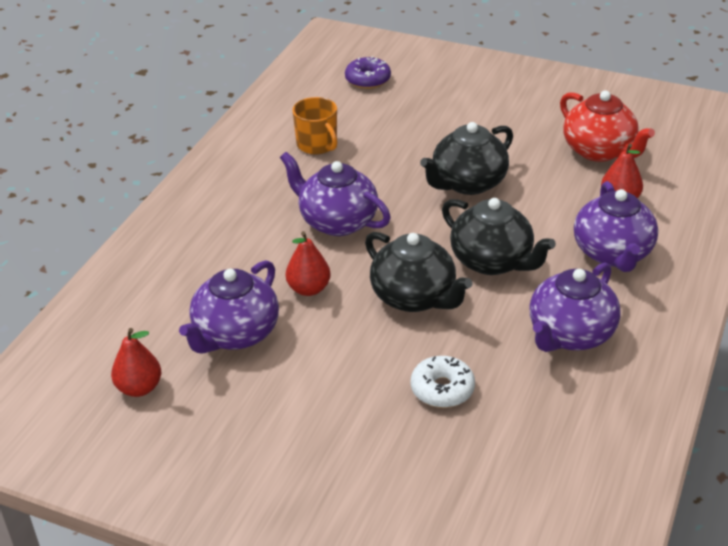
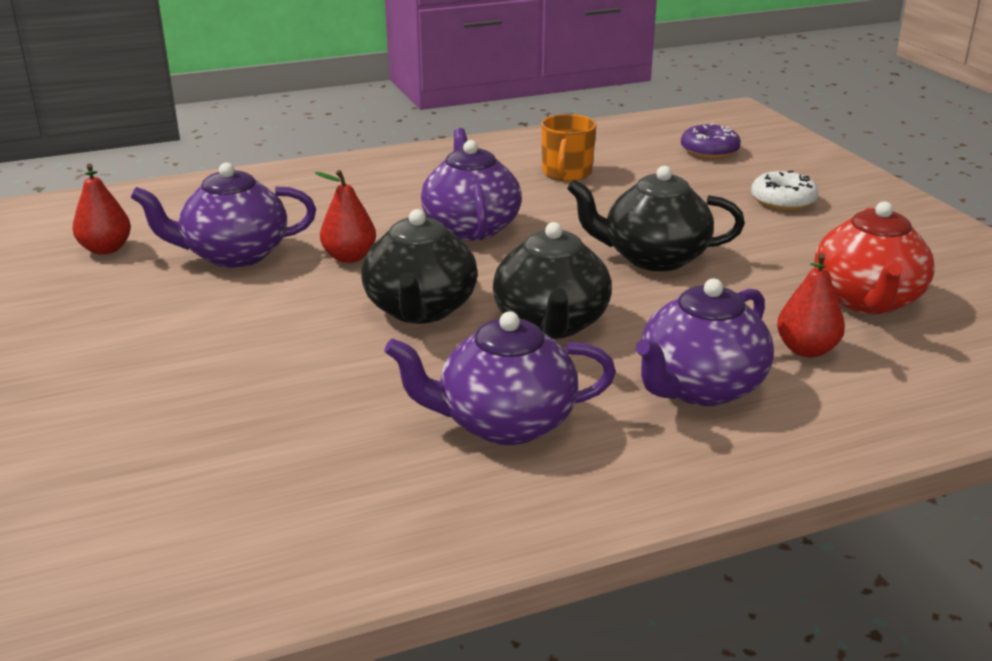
camera: 45 degrees right, 10 degrees down
white donut [411,356,475,408] -> white donut moved to [751,170,818,211]

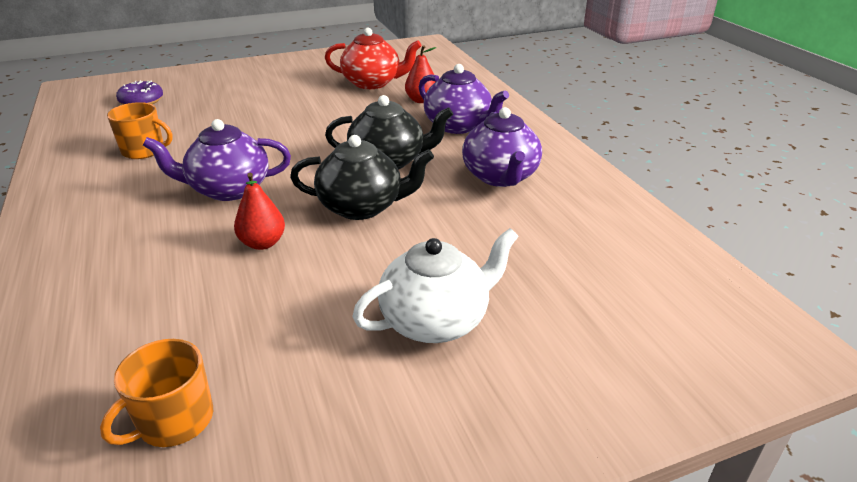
camera: 90 degrees left, 5 degrees up
red pear [72,164,131,255] -> orange mug [100,339,213,447]
purple teapot [131,163,316,268] -> none
black teapot [567,166,745,272] -> none
white donut [751,170,818,211] -> none
none -> white teapot [352,228,519,343]

